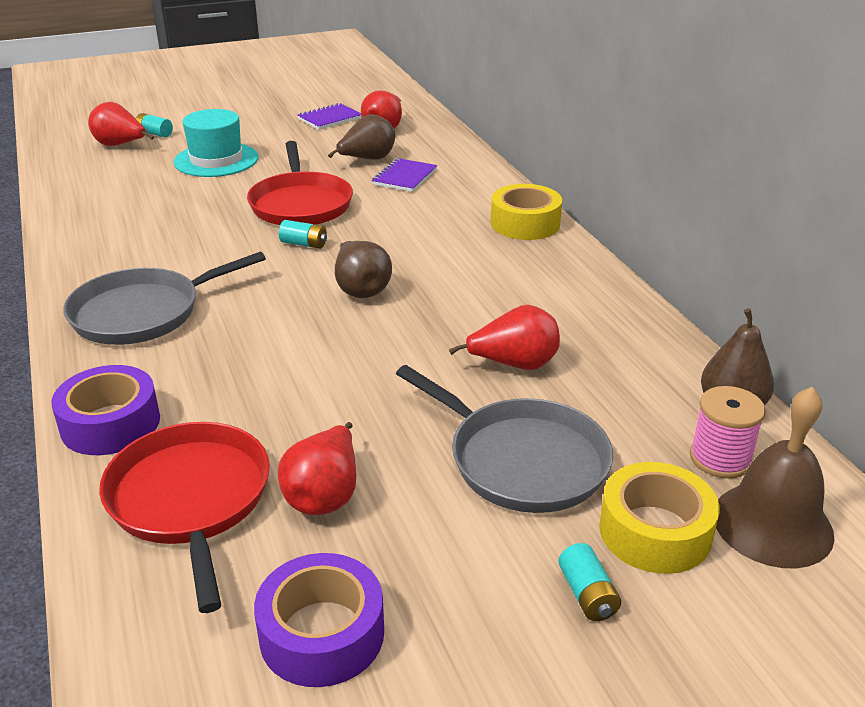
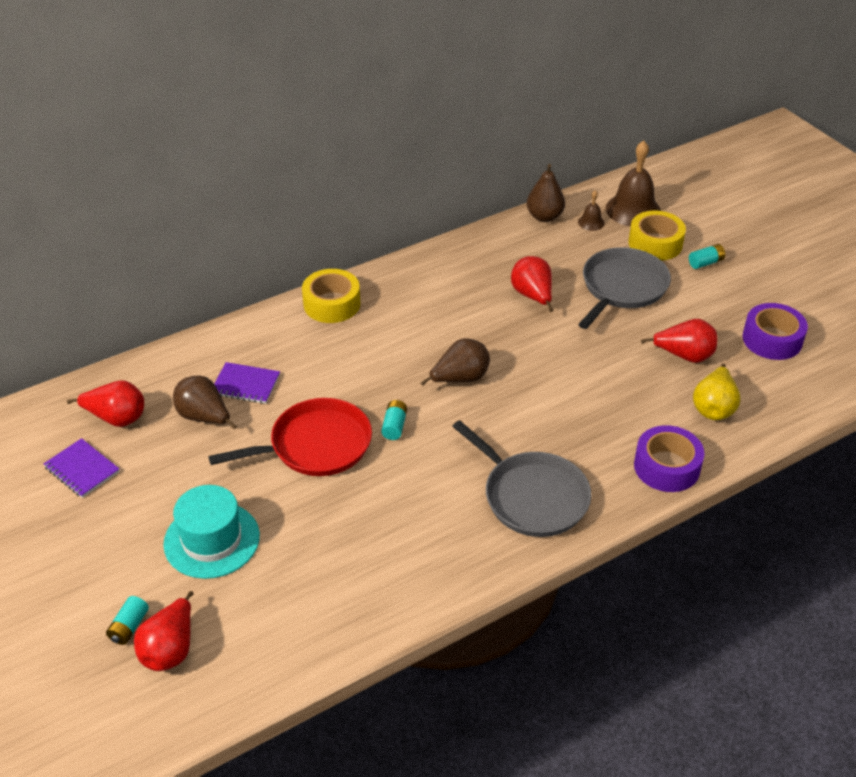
camera: 100 degrees left, 10 degrees up
red pan [99,422,270,613] -> yellow pear [693,364,741,420]
pink spool [690,386,766,478] -> brown bell [578,190,605,231]

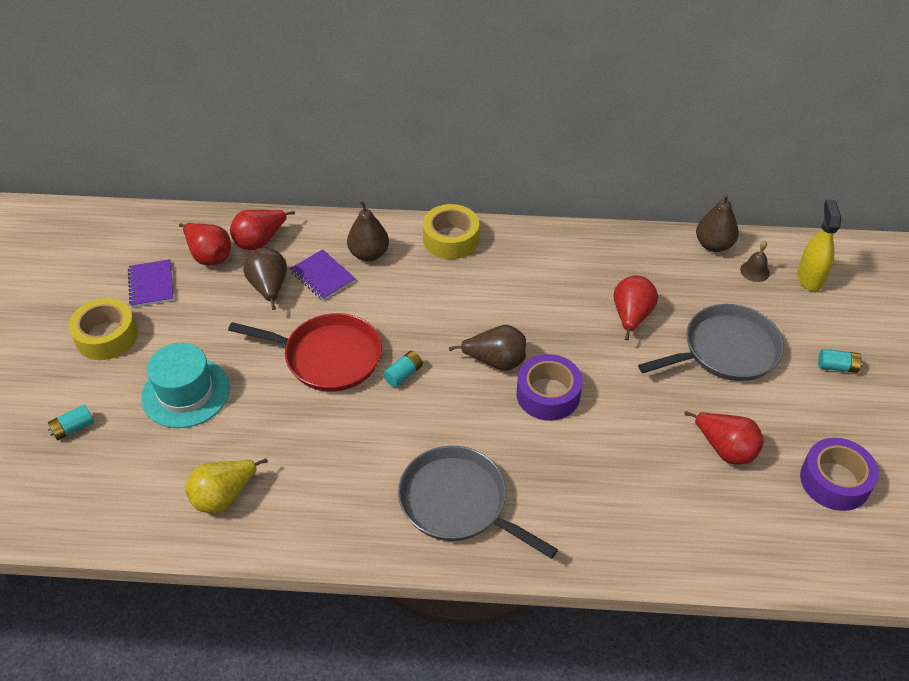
camera: 35 degrees right, 5 degrees up
red pear [134,591,194,671] -> red pear moved to [230,210,295,250]
grey pan [452,420,591,537] -> grey pan turned 135 degrees clockwise [398,446,558,559]
brown bell [606,140,661,226] -> yellow spray bottle [797,200,841,291]
yellow tape [628,211,686,261] -> yellow tape moved to [69,298,138,360]
purple tape [634,425,704,492] -> purple tape moved to [516,354,583,421]
yellow pear [693,364,741,420] -> yellow pear moved to [185,458,268,513]
none -> brown pear [347,201,389,261]

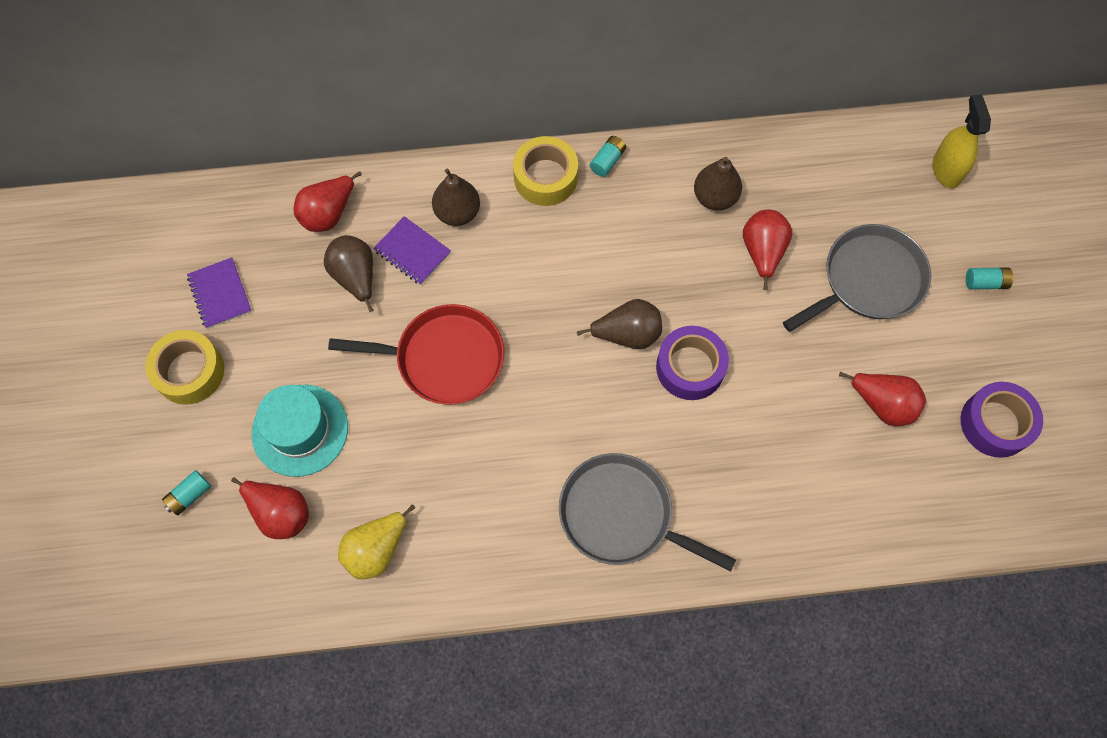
camera: 10 degrees left, 20 degrees up
red pear [179,223,231,266] -> red pear moved to [231,477,309,539]
turquoise battery [383,351,423,387] -> turquoise battery moved to [590,136,626,177]
brown pear [696,194,739,252] -> brown pear moved to [694,157,742,210]
brown bell [740,241,770,282] -> none

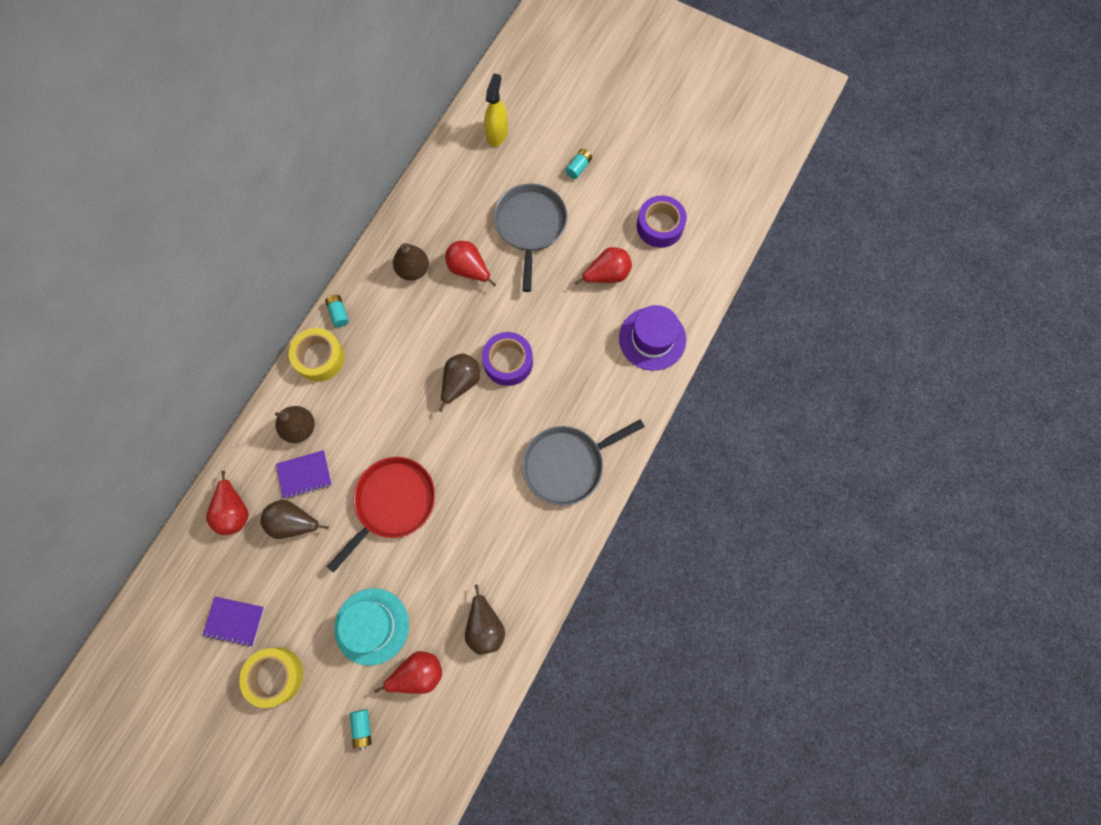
camera: 55 degrees left, 5 degrees up
yellow pear [338,505,415,579] -> brown pear [465,584,505,655]
yellow spray bottle [932,94,991,188] -> yellow spray bottle turned 75 degrees clockwise [484,73,508,147]
none -> purple hat [619,305,686,371]

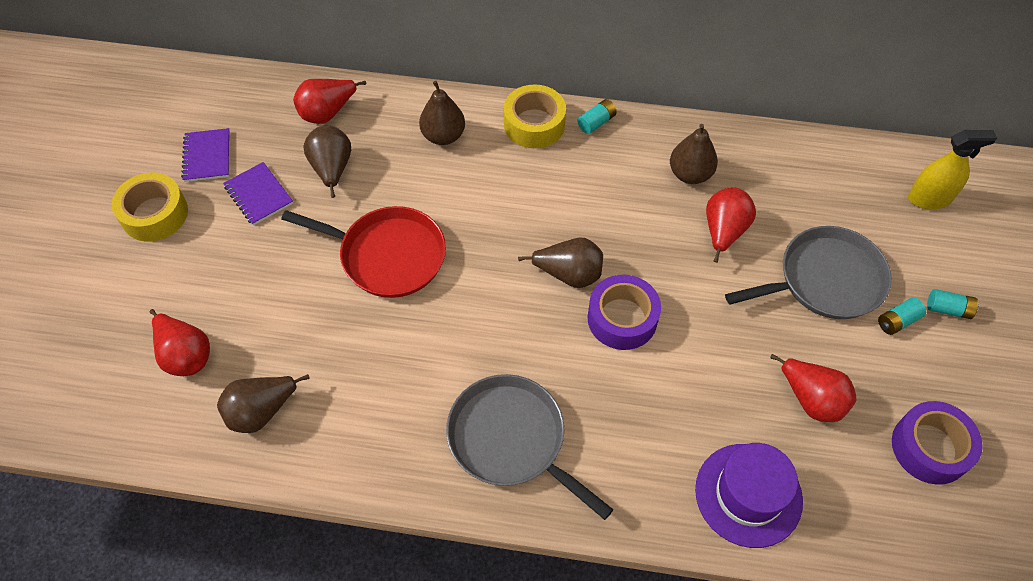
camera: 70 degrees right, 15 degrees down
purple notebook [276,450,332,499] -> purple notebook moved to [223,162,293,226]
turquoise hat [334,588,409,666] -> none
turquoise battery [350,709,372,750] -> turquoise battery moved to [878,297,926,335]

